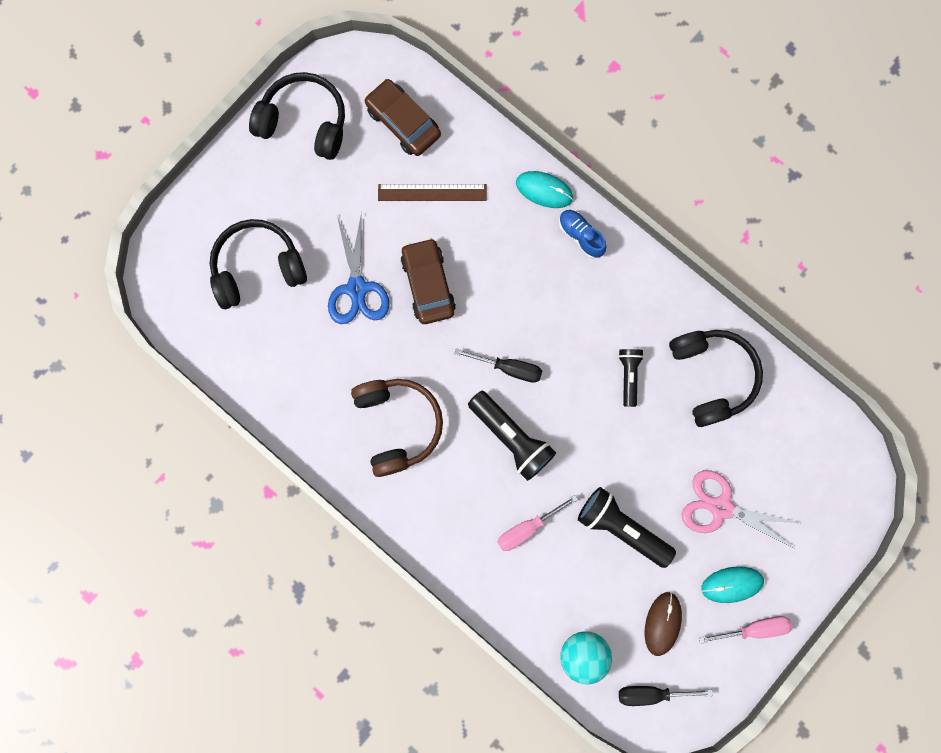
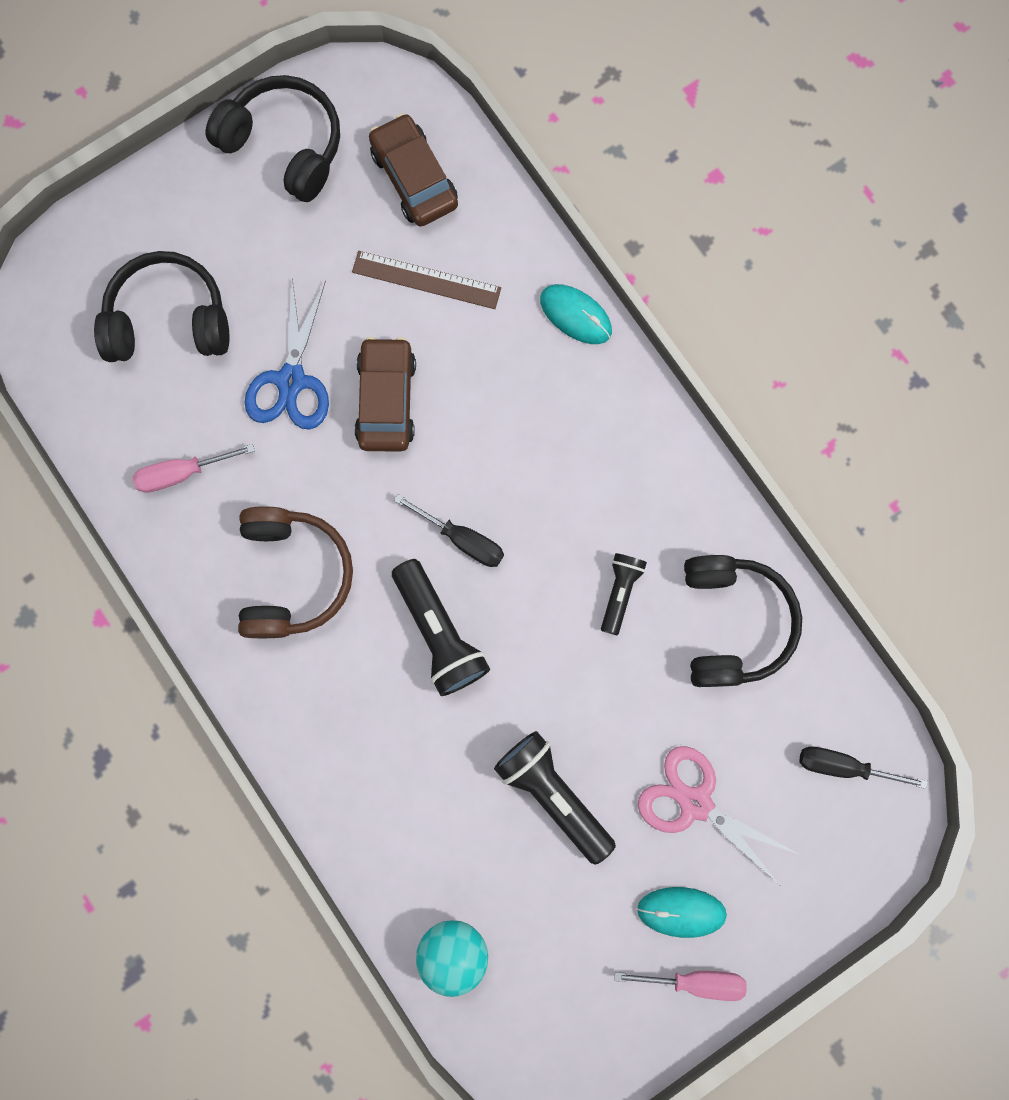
camera: 15 degrees right, 0 degrees up
pink screwdriver [498,495,578,551] -> pink screwdriver moved to [133,444,255,493]
blue shoe [559,210,607,259] -> none
black screwdriver [619,686,713,706] -> black screwdriver moved to [799,747,928,789]
brown mouse [645,592,682,656] -> none

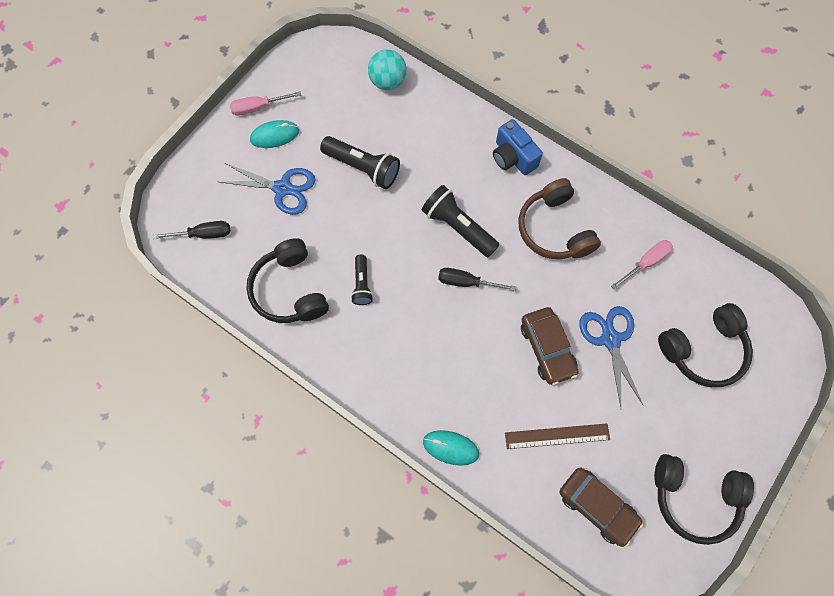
camera: 160 degrees right, 10 degrees down
pink scissors [638,746,800,885] -> blue scissors [220,163,315,215]
none -> blue camera [493,119,543,175]

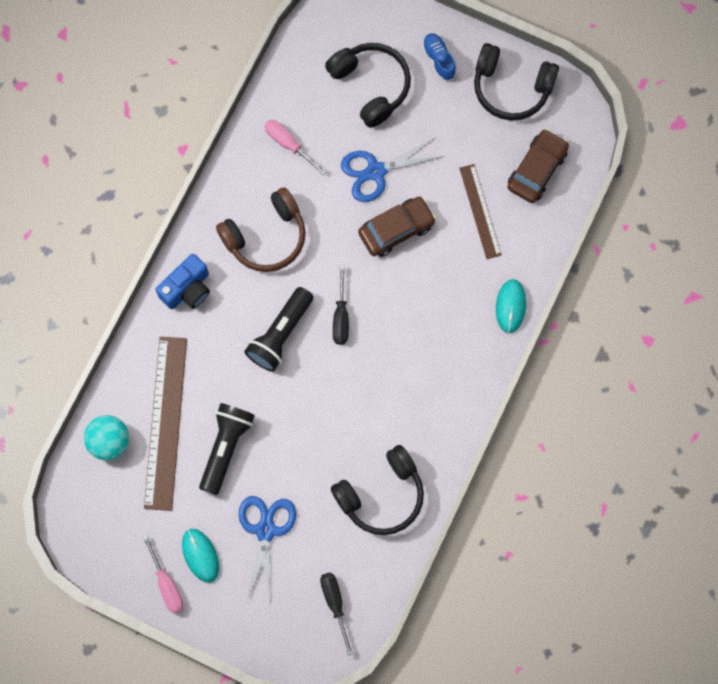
camera: 100 degrees left, 5 degrees up
black flashlight [351,255,373,305] -> none
black headphones [654,454,754,545] -> black headphones turned 105 degrees clockwise [474,43,559,121]
none -> brown ruler [144,337,187,511]
none -> blue shoe [422,33,456,80]

